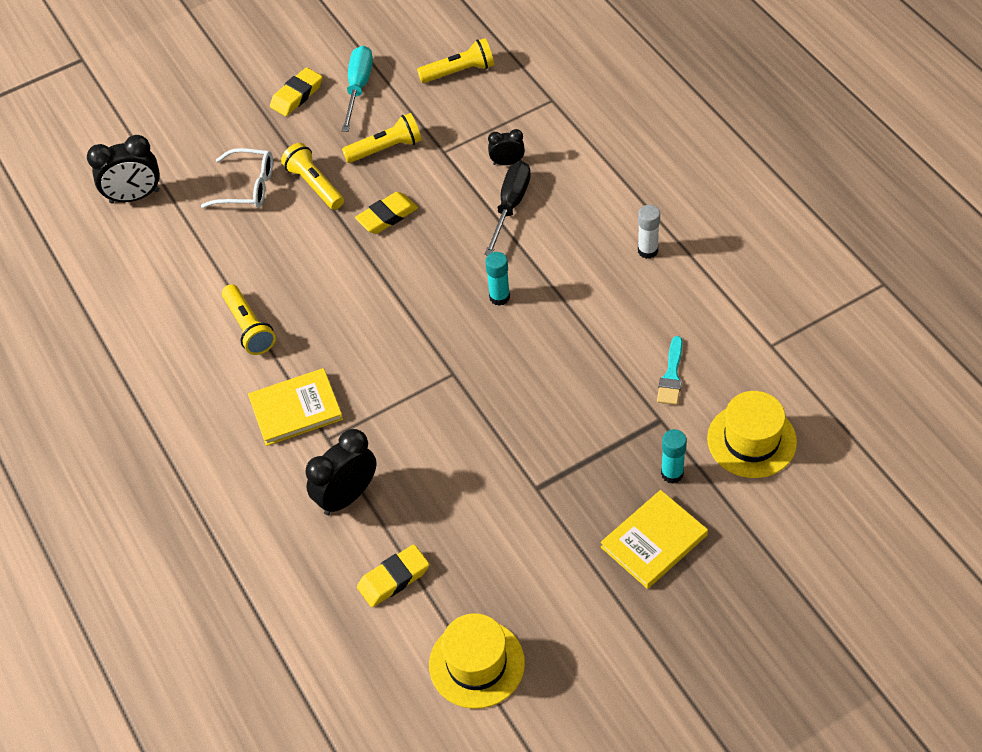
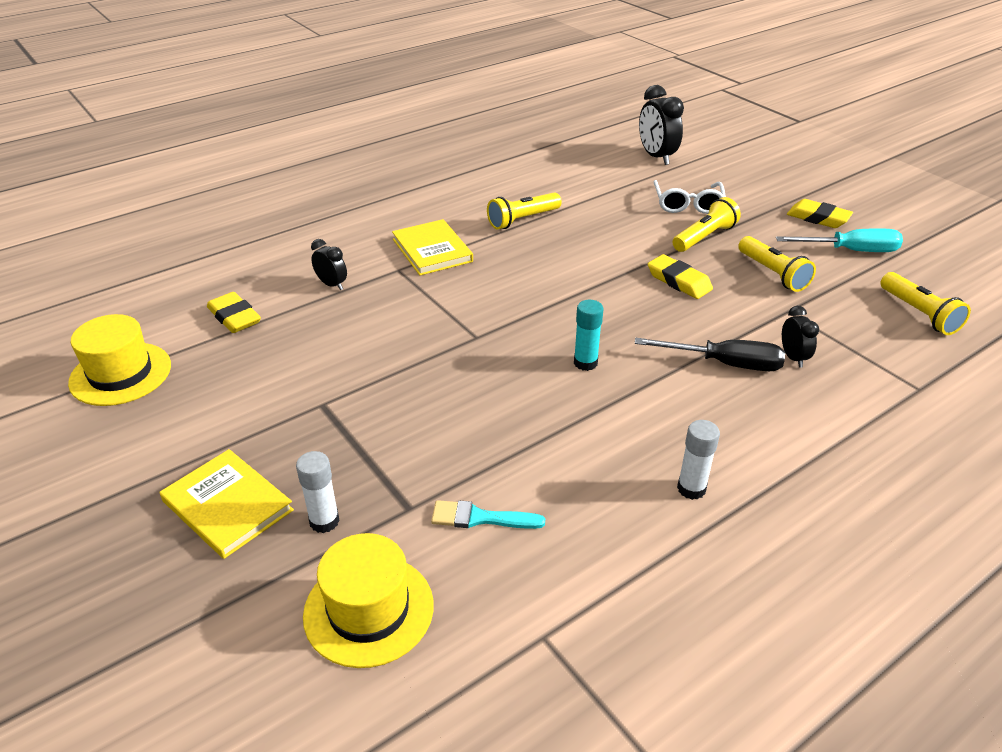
camera: 80 degrees right, 15 degrees down
black clock [305,429,377,515] -> black clock [311,239,347,290], size x0.56
turquoise glue stick [661,429,687,483] -> white glue stick [296,451,340,533]

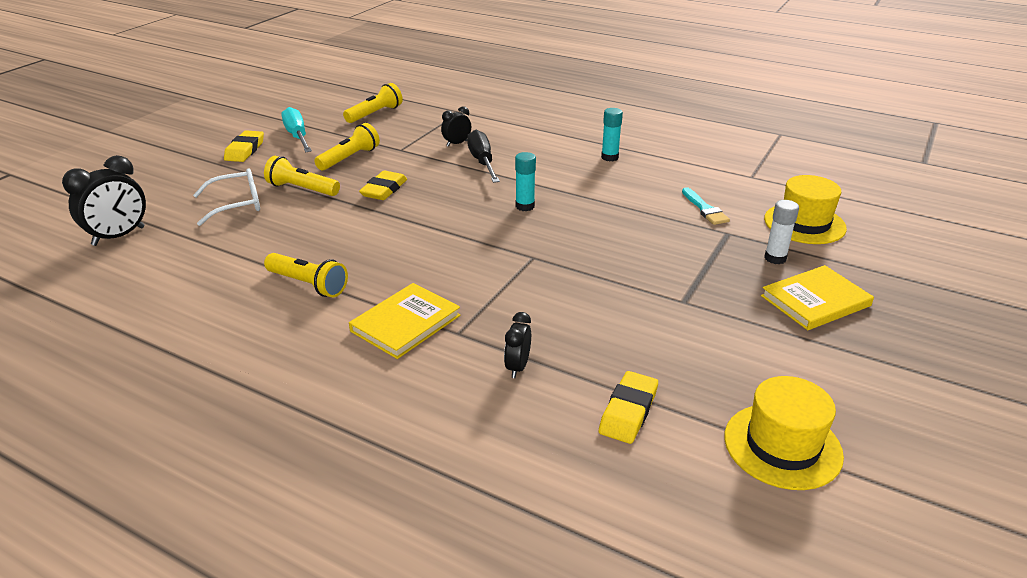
camera: 115 degrees left, 5 degrees down
yellow book [160,449,294,559] -> yellow book turned 45 degrees clockwise [761,265,874,330]
white glue stick [677,420,720,500] -> turquoise glue stick [601,108,623,161]

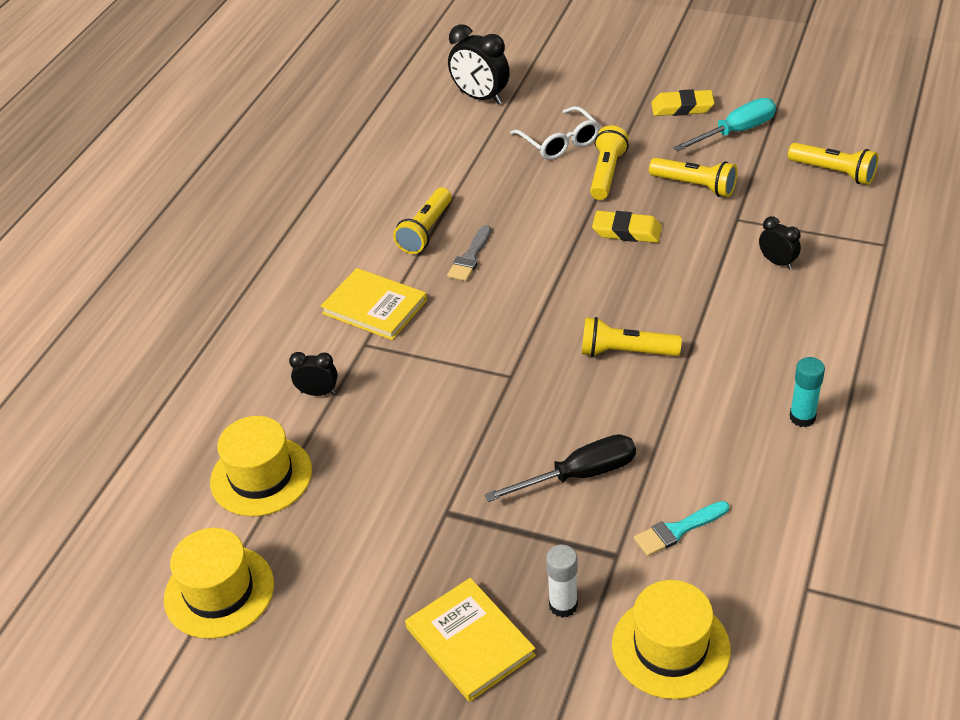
camera: 85 degrees right, 10 degrees up
black screwdriver [467,130,500,183] -> black screwdriver moved to [485,434,636,502]
turquoise glue stick [515,152,536,211] -> yellow flashlight [582,317,682,357]
yellow eraser [599,371,658,444] -> yellow hat [210,416,312,516]
none -> grey brush [447,225,491,281]

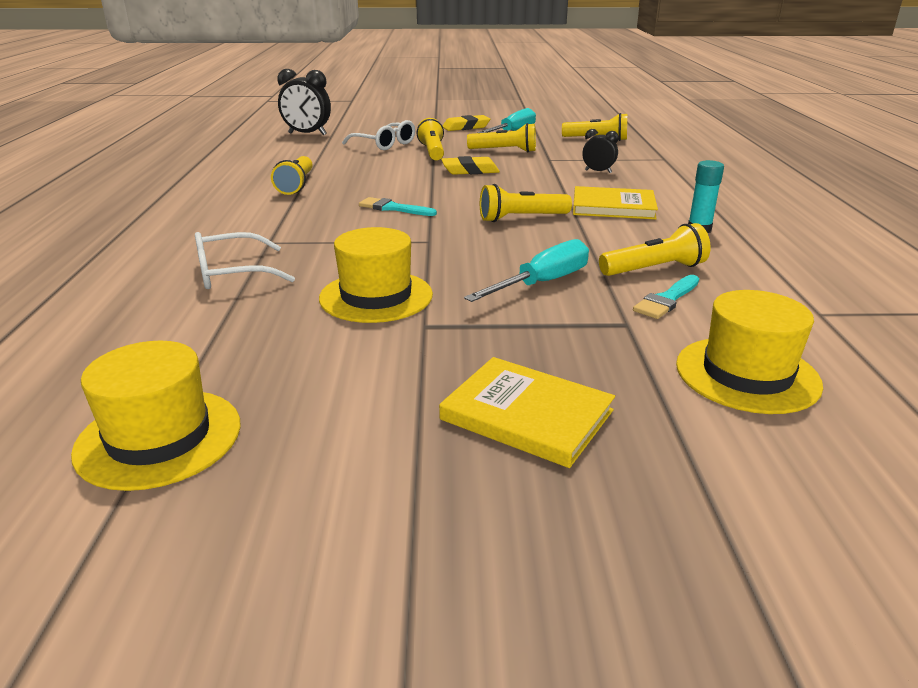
camera: 25 degrees left, 15 degrees down
yellow hat [210,416,312,516] -> yellow hat moved to [319,227,433,323]
black clock [289,352,338,396] -> white glasses [195,232,295,289]
yellow book [321,268,427,340] -> yellow book moved to [573,186,658,219]
grey brush [447,225,491,281] -> none
black screwdriver [485,434,636,502] -> turquoise screwdriver [464,239,589,302]
white glue stick [546,545,578,618] -> none
none -> turquoise brush [359,197,437,216]
none -> yellow flashlight [599,223,711,276]

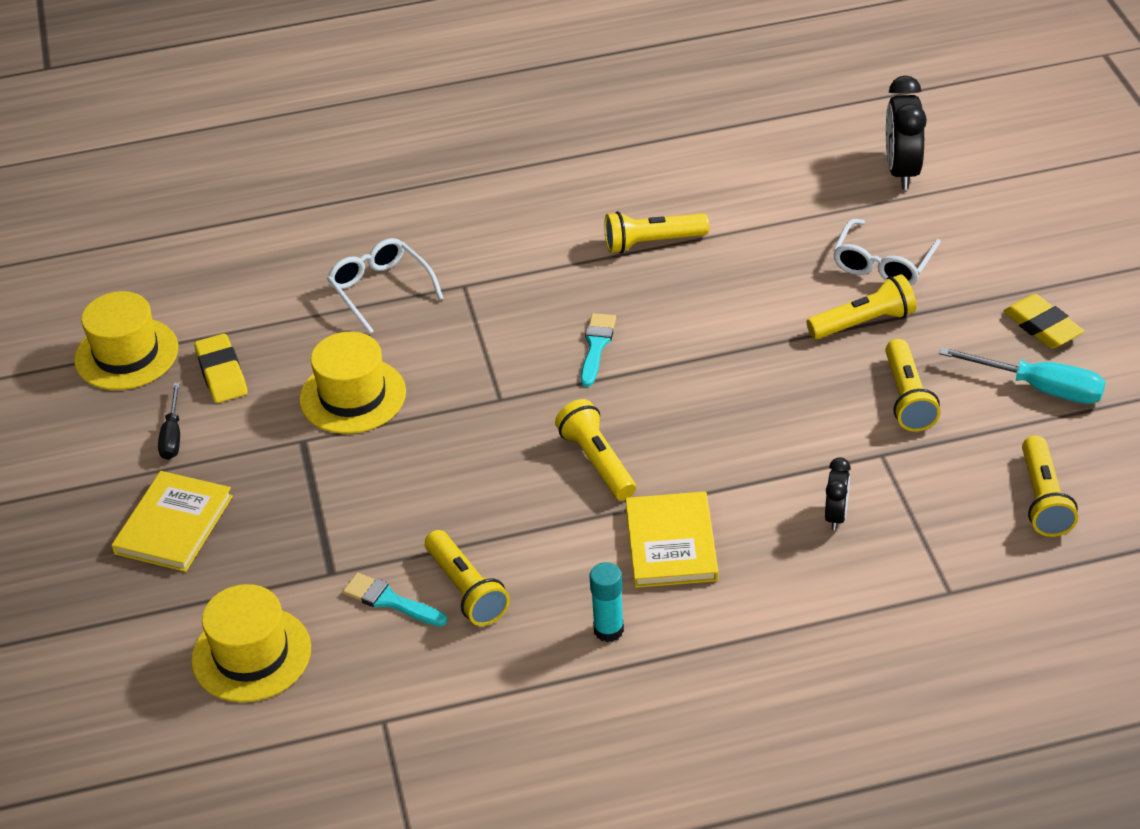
camera: 80 degrees right, 15 degrees up
yellow eraser [441,156,500,175] -> yellow eraser moved to [194,333,248,403]
turquoise screwdriver [464,239,589,302] -> none
none -> black screwdriver [158,382,180,460]

